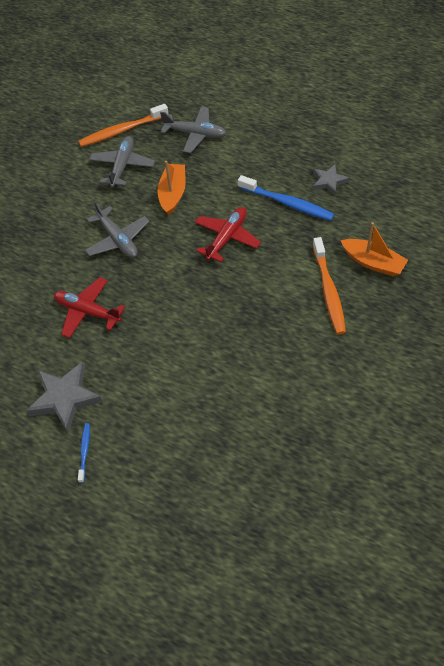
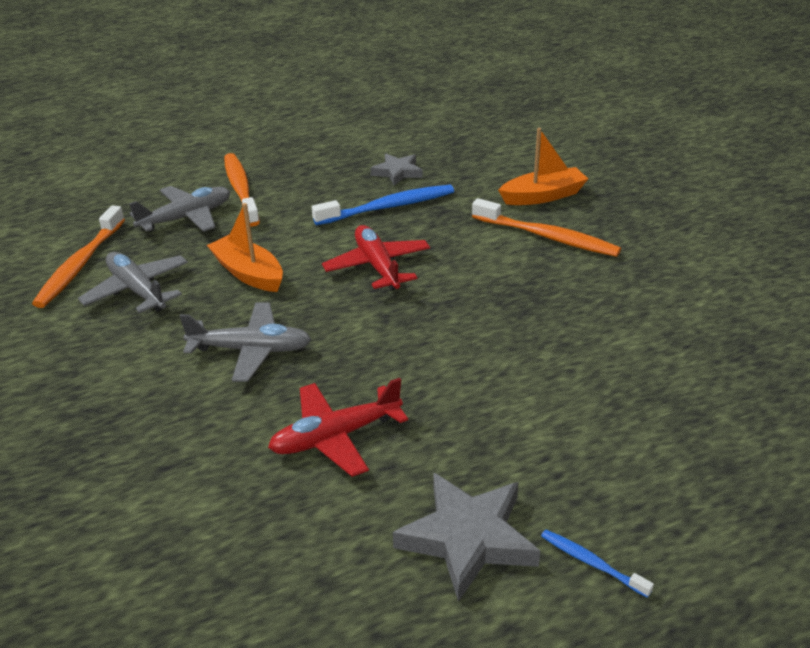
camera: 55 degrees left, 20 degrees down
none -> orange toothbrush [224,153,260,227]

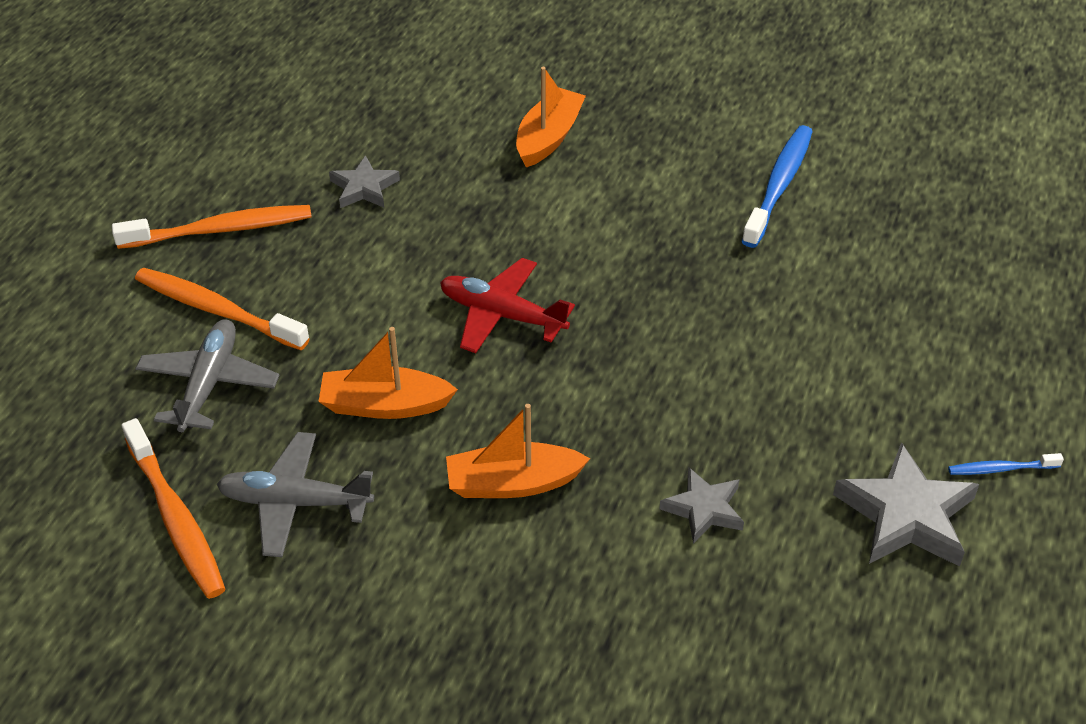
camera: 45 degrees left, 10 degrees up
grey plane [179,302,311,382] -> orange boat [446,404,590,498]
red plane [268,378,408,477] -> grey star [659,467,744,544]
blue toothbrush [312,185,454,225] -> blue toothbrush moved to [741,125,813,248]
orange toothbrush [472,198,621,257] -> orange toothbrush moved to [112,205,312,249]

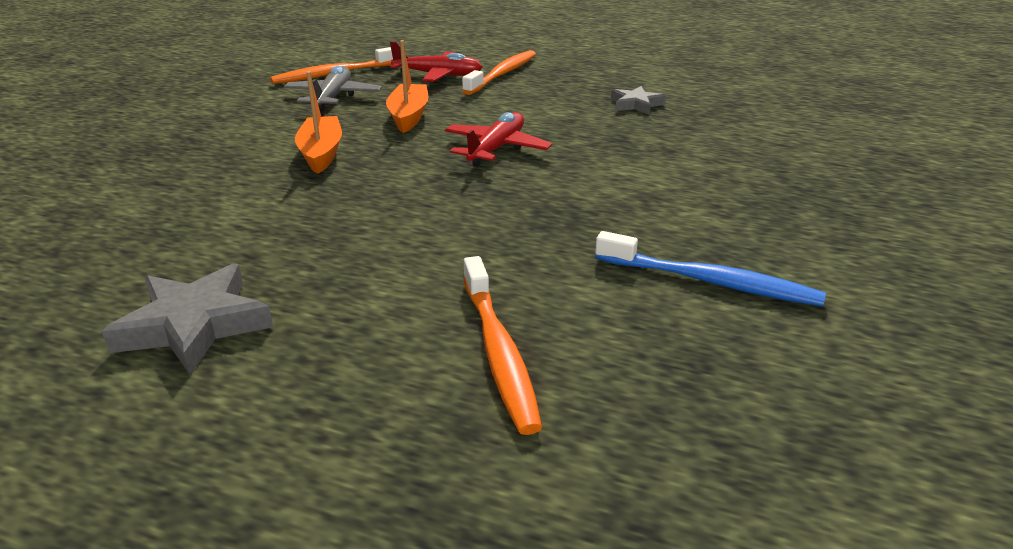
camera: 90 degrees right, 15 degrees down
orange toothbrush [112,205,312,249] -> orange toothbrush moved to [463,256,542,435]
grey plane [135,319,280,432] -> red plane [390,41,482,82]
orange boat [516,67,586,167] -> none
grey star [659,467,744,544] -> none
blue toothbrush [948,453,1064,475] -> none

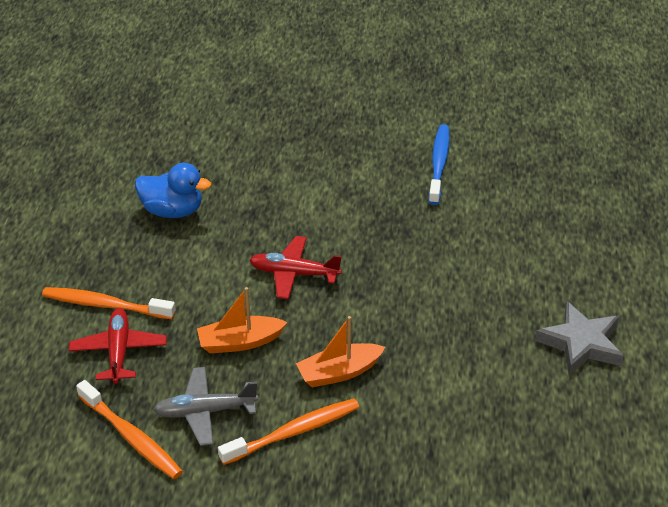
camera: 105 degrees left, 10 degrees up
orange toothbrush [463,256,542,435] -> orange toothbrush moved to [218,398,359,465]
grey star [611,86,666,115] -> blue duck [135,163,211,218]

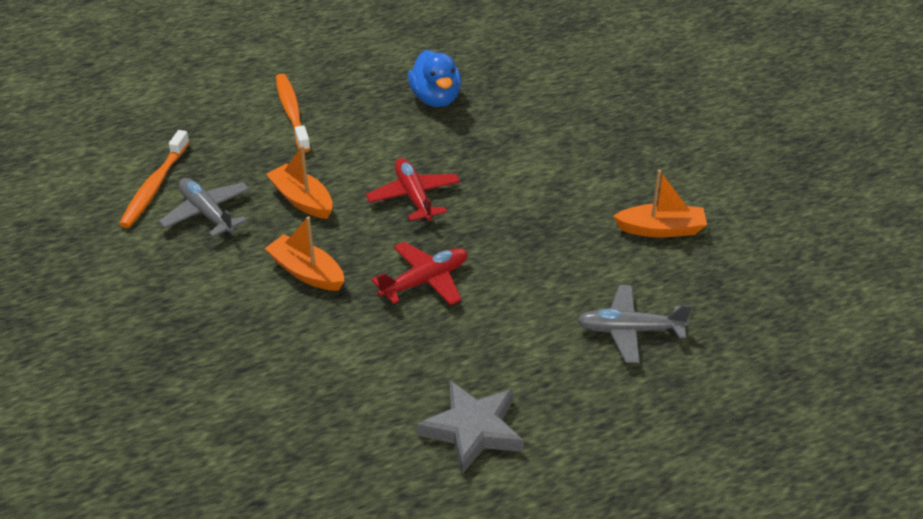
camera: 60 degrees right, 0 degrees up
red plane [69,308,167,384] -> red plane moved to [371,242,468,305]
orange toothbrush [218,398,359,465] -> none
blue toothbrush [428,125,450,205] -> orange boat [613,170,707,238]
none -> grey plane [577,285,692,363]

